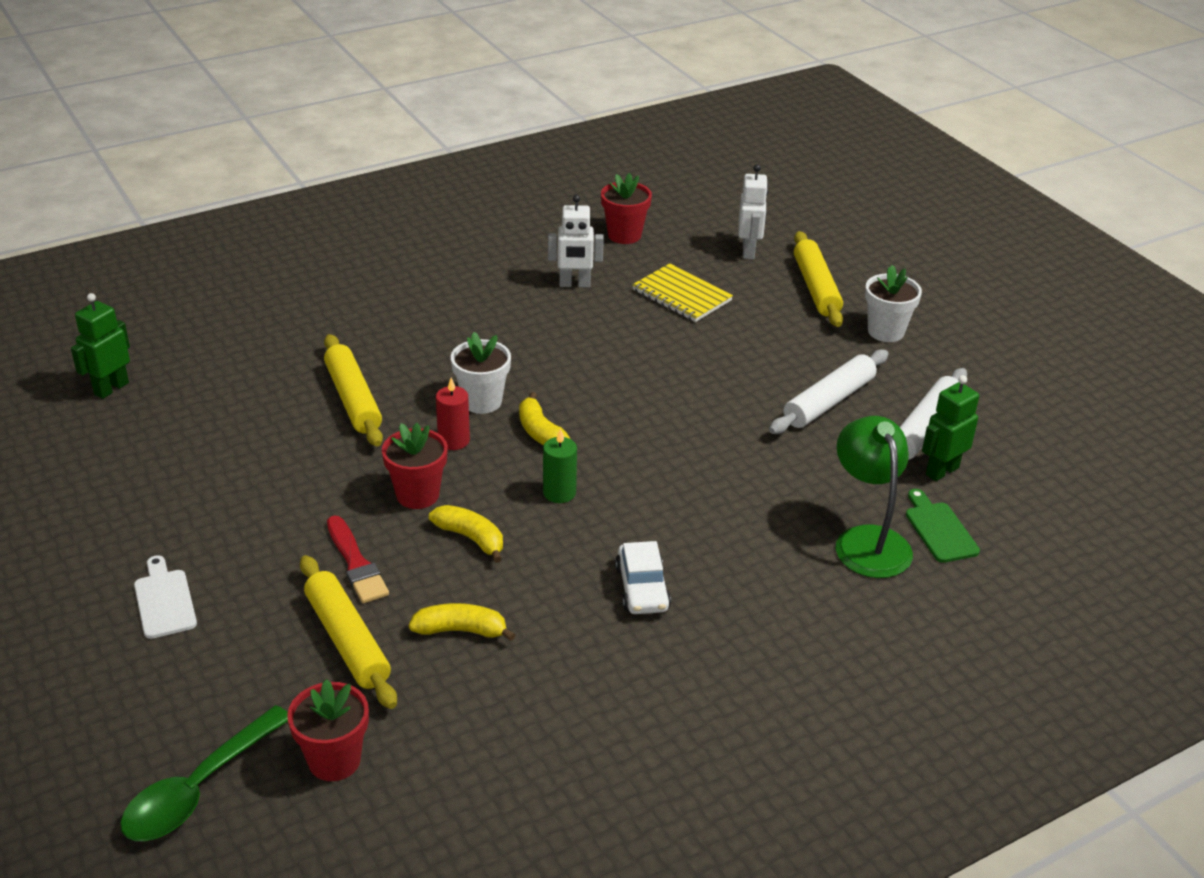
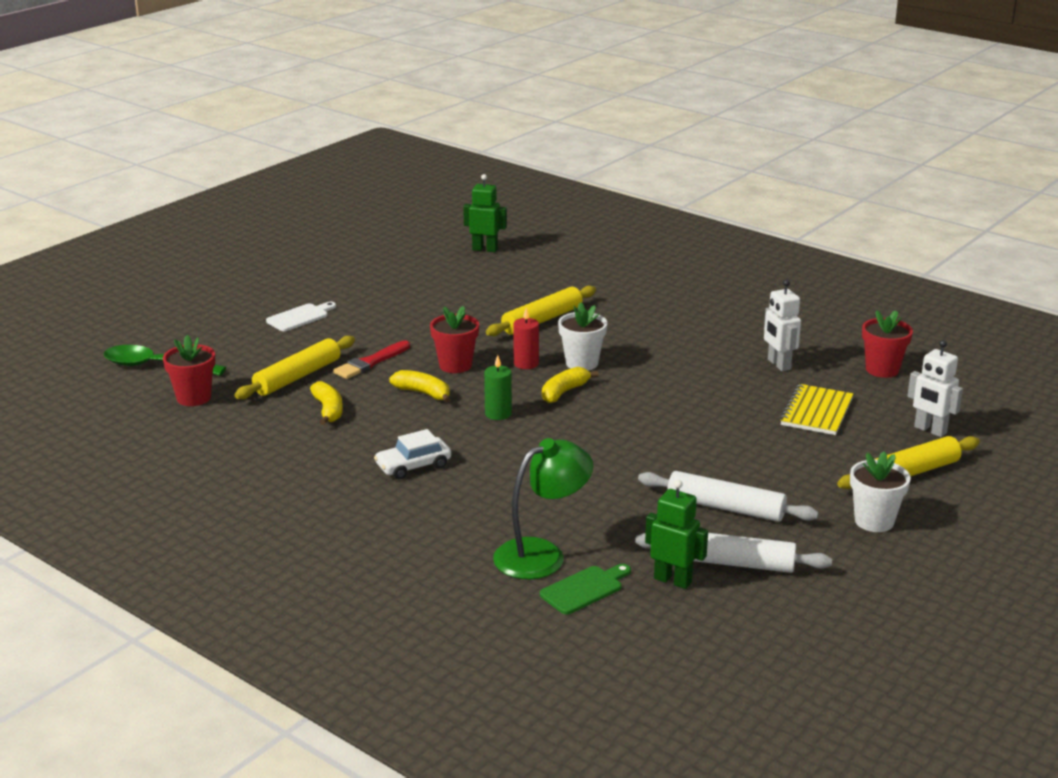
camera: 70 degrees right, 10 degrees down
yellow banana [429,505,503,563] -> yellow banana turned 75 degrees counterclockwise [389,370,450,403]
white robot [738,164,768,259] -> white robot turned 60 degrees clockwise [907,340,963,437]

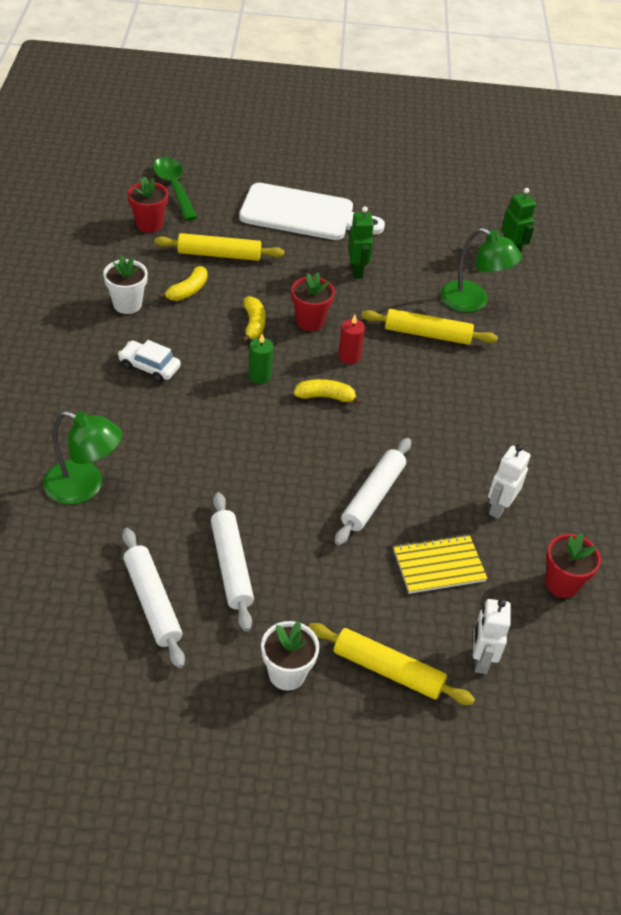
camera: 50 degrees right, 20 degrees up
white cutting board [266,302,336,331] -> white cutting board [239,183,385,240], size x2.28
red brush [333,341,410,379] -> none
green cutting board [540,564,631,615] -> none
white flower pot [558,302,607,370] -> white flower pot moved to [103,256,148,314]
green robot [645,480,708,589] -> green robot moved to [348,206,374,278]
none -> white rolling pin [335,438,411,545]
none -> green lamp [440,228,522,312]

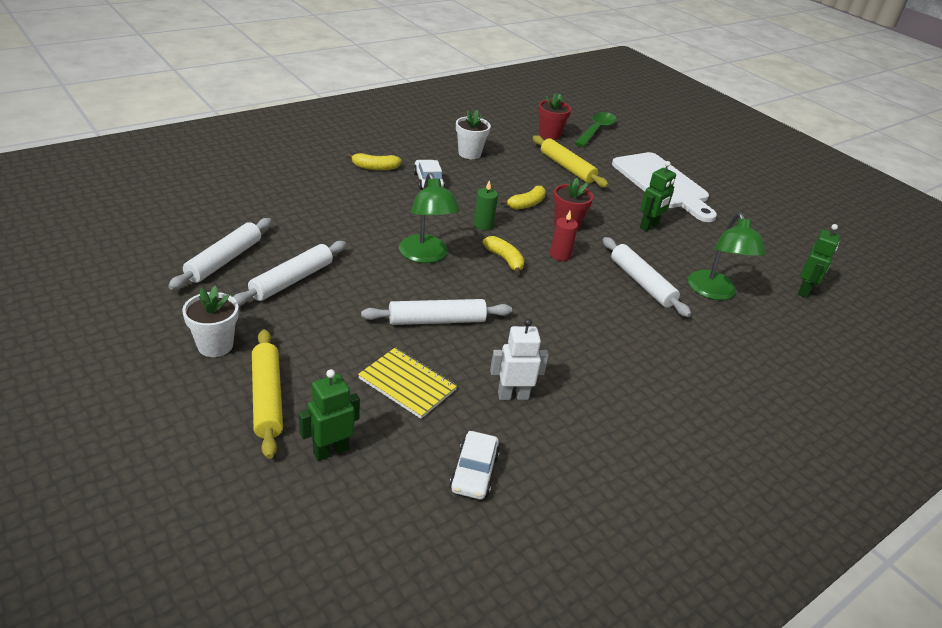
camera: 50 degrees right, 10 degrees down
green lamp [43,411,122,504] -> green lamp moved to [399,173,460,263]
yellow banana [158,266,207,301] -> yellow banana moved to [347,153,402,170]
yellow rolling pin [361,309,498,345] -> white rolling pin [603,237,691,317]
white robot [473,599,511,674] -> green robot [299,369,360,461]
red flower pot [545,533,601,598] -> white car [449,431,500,499]

